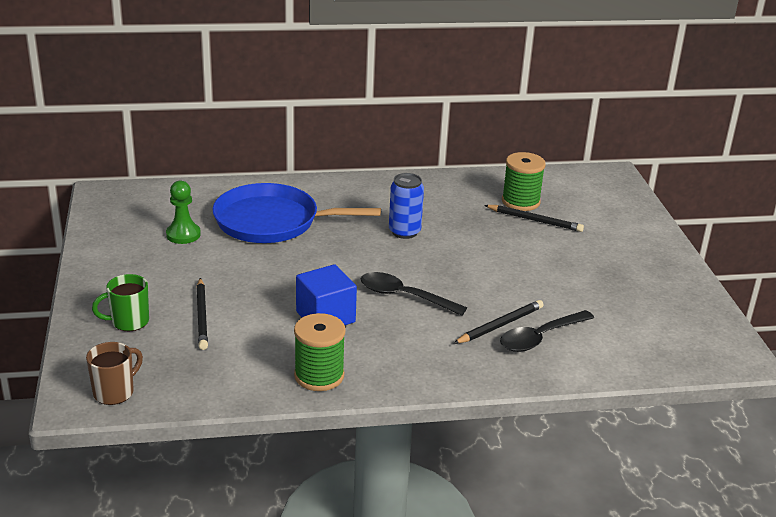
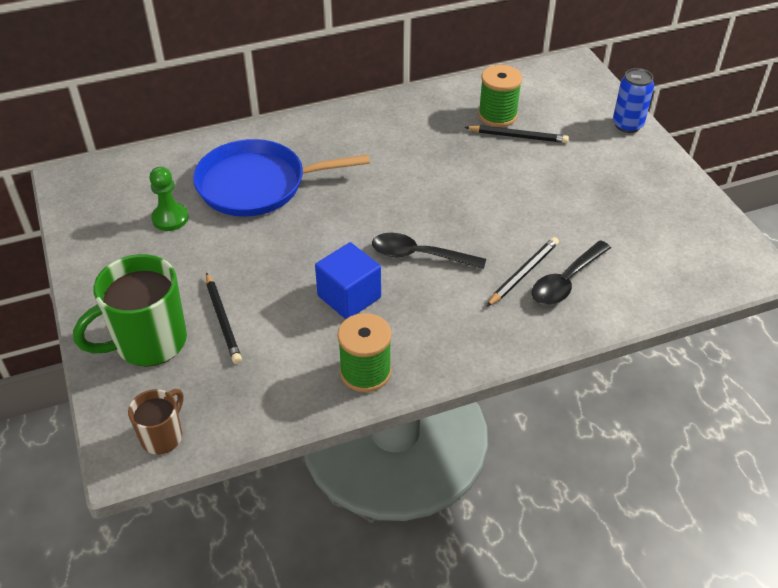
camera: 10 degrees left, 15 degrees up
green mug [92,274,149,331] -> green mug [73,254,187,367], size x1.83
blue can [389,173,424,239] -> blue can moved to [613,68,654,133]

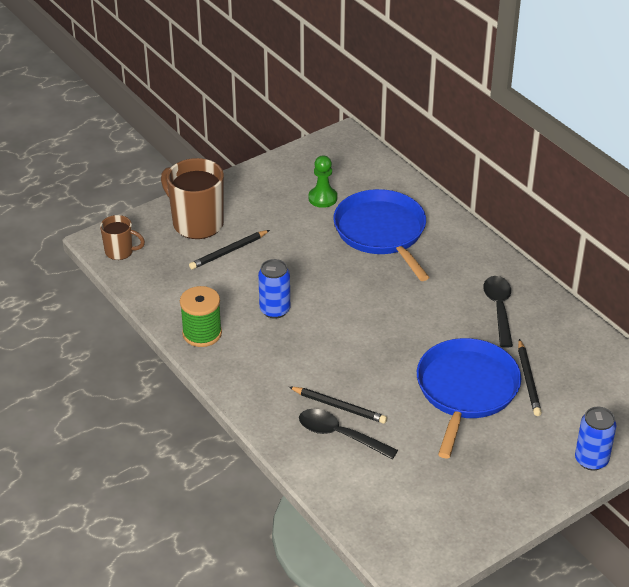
camera: 75 degrees right, 5 degrees down
green mug [73,254,187,367] -> brown mug [161,158,224,239]
blue cube [315,242,381,319] -> blue can [258,259,290,319]
black spoon [372,233,486,269] -> black spoon moved to [483,276,513,348]
green spool [478,65,522,127] -> none
none -> blue pan [417,338,521,459]

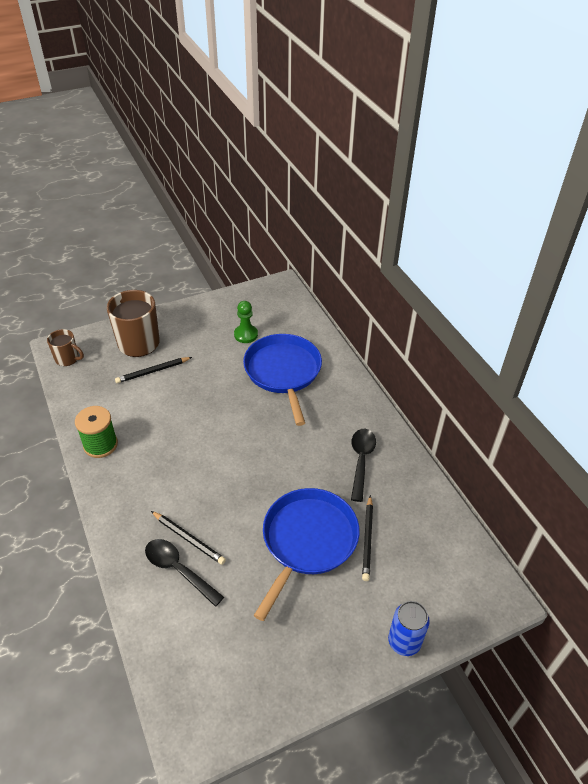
camera: 10 degrees right, 5 degrees up
blue can [258,259,290,319] -> none

